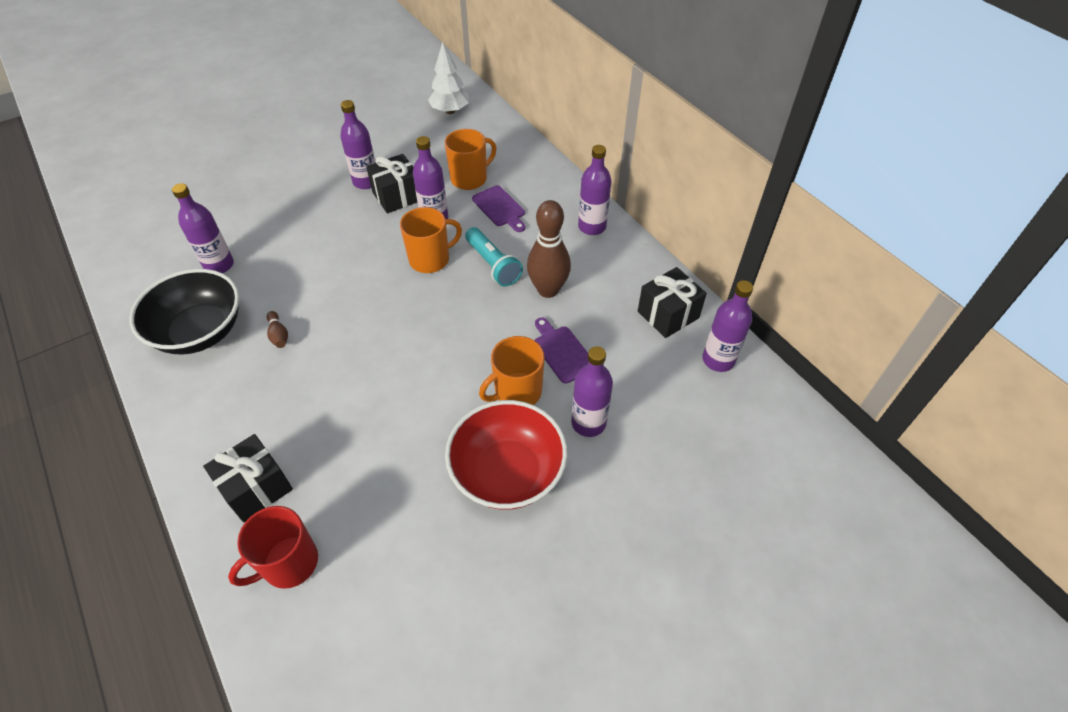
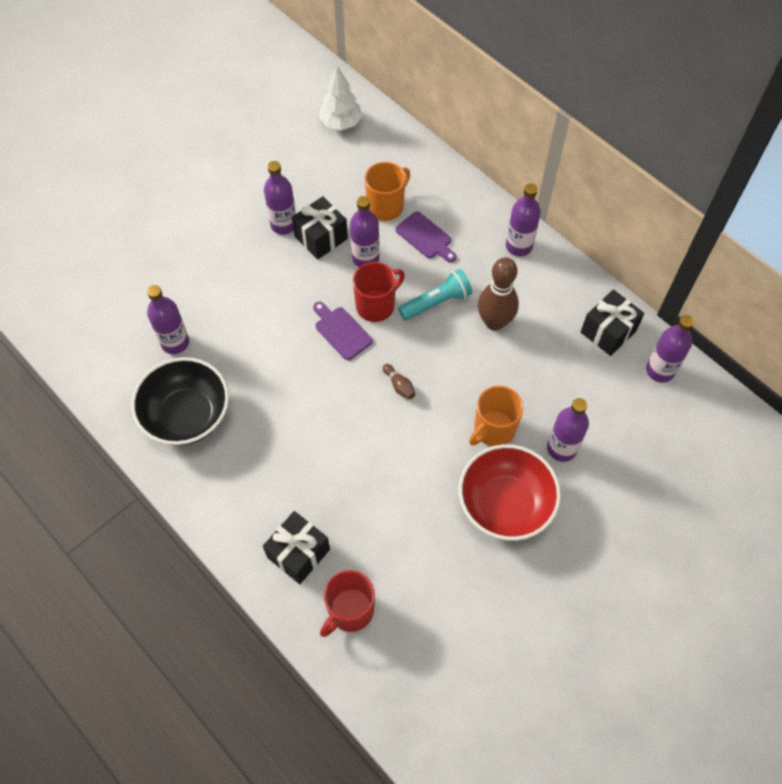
camera: 10 degrees left, 10 degrees up
brown bowling pin [267,311,288,348] -> brown bowling pin moved to [383,364,415,399]
orange mug [400,207,462,273] -> red mug [353,262,405,322]
turquoise flashlight [465,227,523,287] -> turquoise flashlight turned 75 degrees counterclockwise [398,269,472,320]
purple cutting board [534,318,589,384] -> purple cutting board moved to [313,302,373,360]

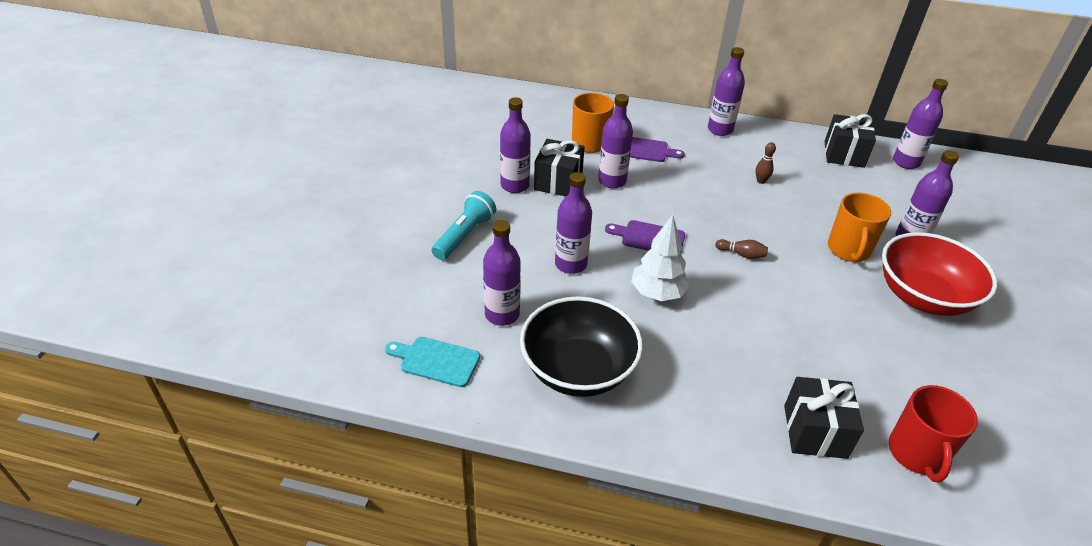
camera: 35 degrees left, 20 degrees down
white tree [319,66,362,130] -> white tree moved to [631,215,690,301]
red mug [353,262,405,322] -> none
turquoise flashlight [398,269,472,320] -> turquoise flashlight moved to [432,191,496,260]
brown bowling pin [478,257,519,331] -> brown bowling pin [755,142,776,184], size x0.43
none -> turquoise cutting board [385,337,480,387]
none -> purple bottle [555,172,592,274]

